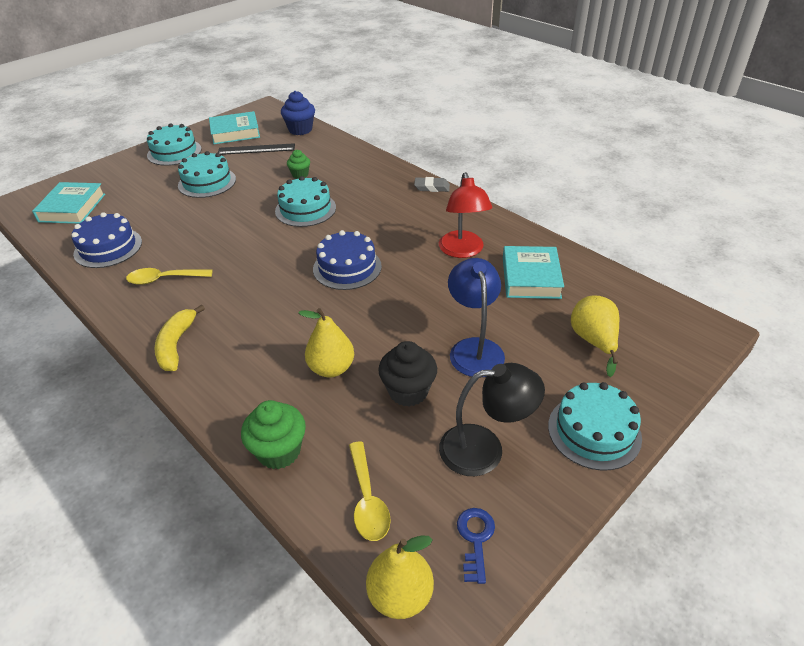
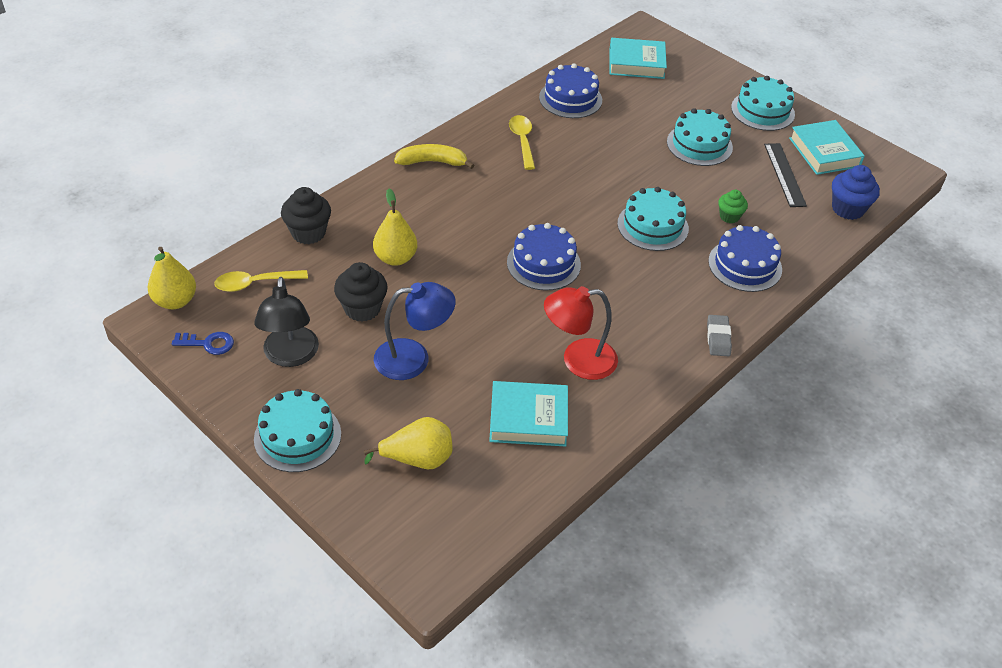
camera: 85 degrees right, 5 degrees up
green cupcake [241,400,306,469] -> black cupcake [281,187,331,244]
none -> blue cake [708,225,782,292]

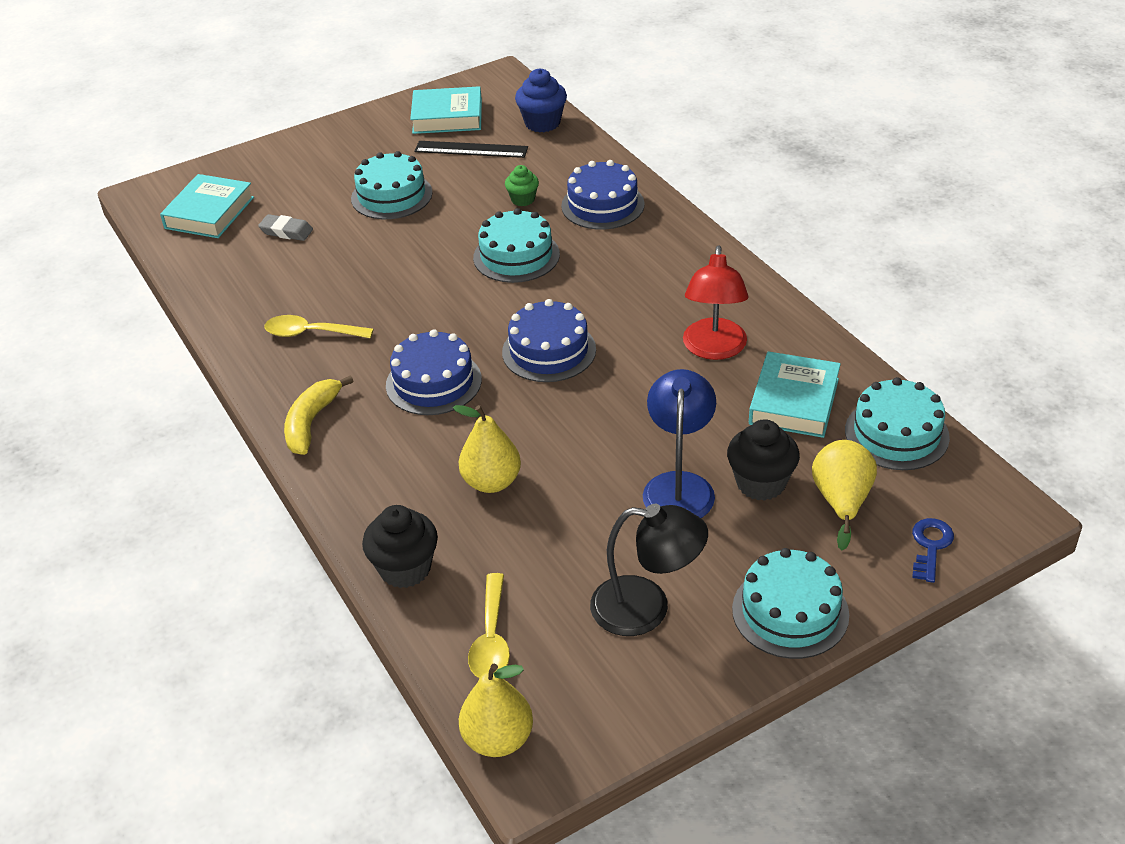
camera: 70 degrees left, 5 degrees down
blue key [172,332,234,355] -> blue key moved to [912,518,954,583]
black cupcake [334,262,388,322] -> black cupcake moved to [727,419,800,501]
blue cake [539,63,602,118] -> blue cake moved to [386,329,482,415]
grey eraser [707,315,732,356] -> grey eraser moved to [258,214,313,241]
turquoise cake [731,76,795,131] -> turquoise cake moved to [845,377,950,470]

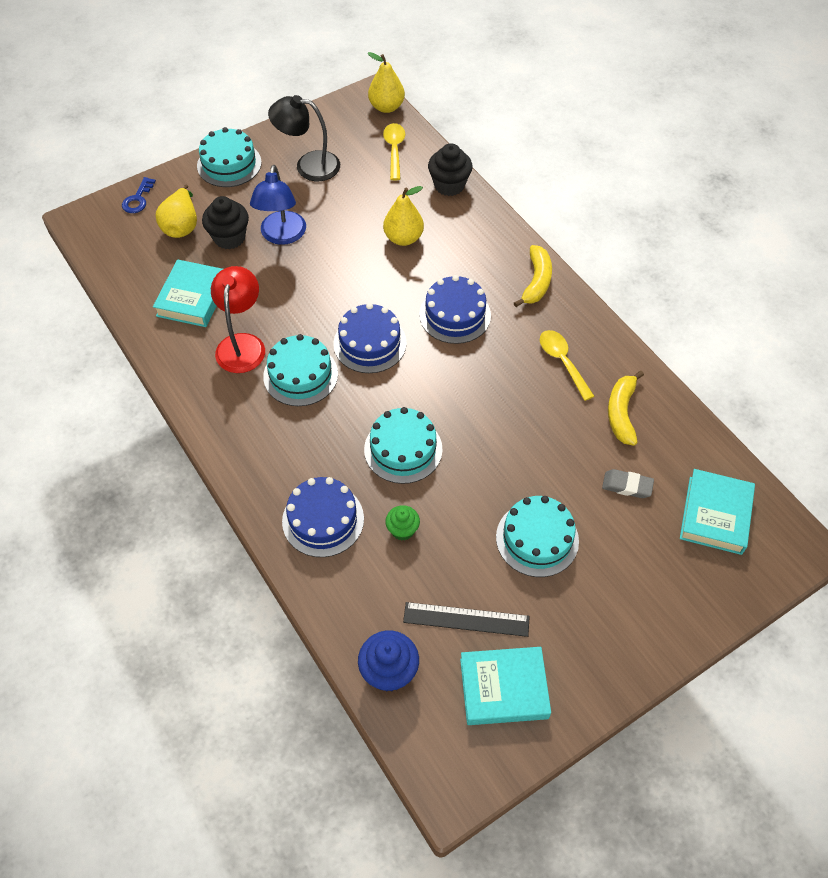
camera: 175 degrees right, 15 degrees up
yellow spoon [264,315,373,338] -> yellow spoon turned 120 degrees counterclockwise [540,330,594,401]
turquoise cake [845,377,950,470] -> turquoise cake moved to [263,334,338,406]
none -> yellow banana [608,371,644,446]

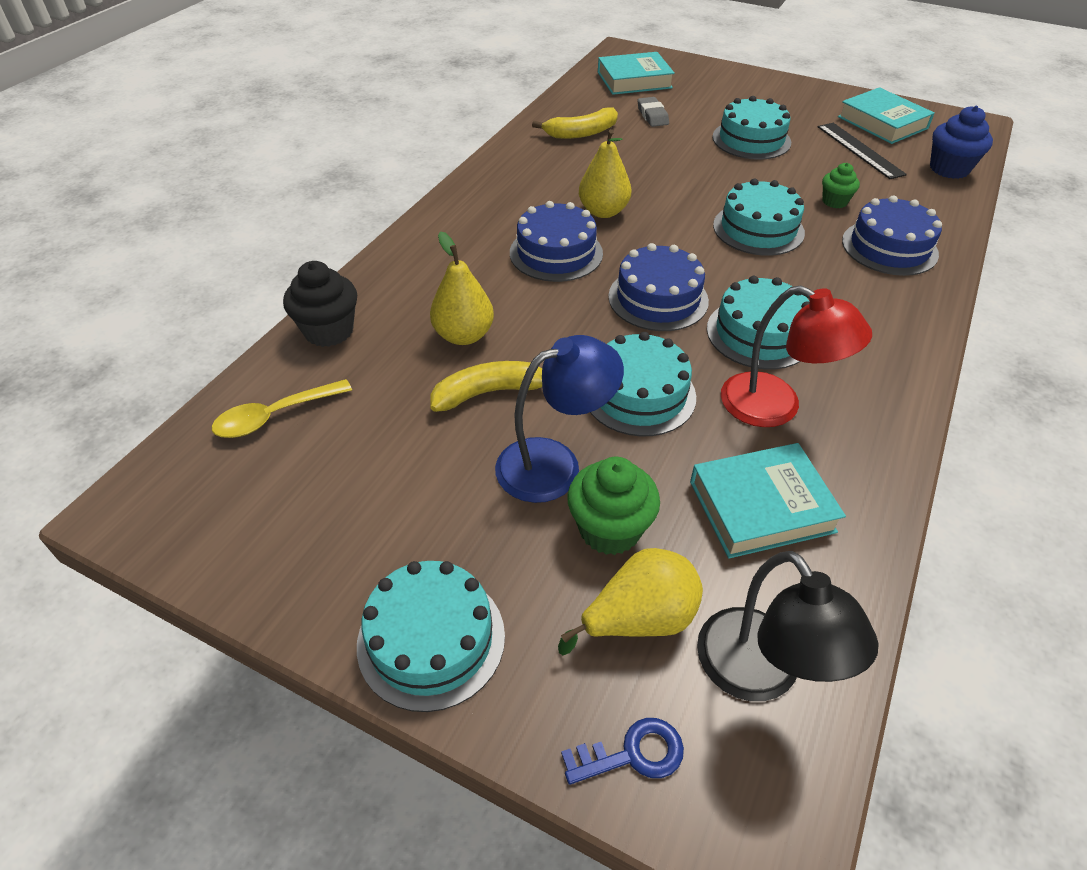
camera: 120 degrees left, 10 degrees down
black cupcake [202,196,249,249] -> green cupcake [567,457,660,555]
red lamp [211,266,265,373] -> red lamp turned 120 degrees counterclockwise [721,285,872,427]
black lamp [268,95,340,181] -> black lamp moved to [697,551,879,701]
yellow pear [368,52,405,113] -> yellow pear moved to [579,129,631,218]
yellow banana [514,245,552,307] -> yellow banana moved to [430,361,542,412]
yellow spoon [540,330,594,401] -> none
none -> turquoise cake [590,332,696,437]

